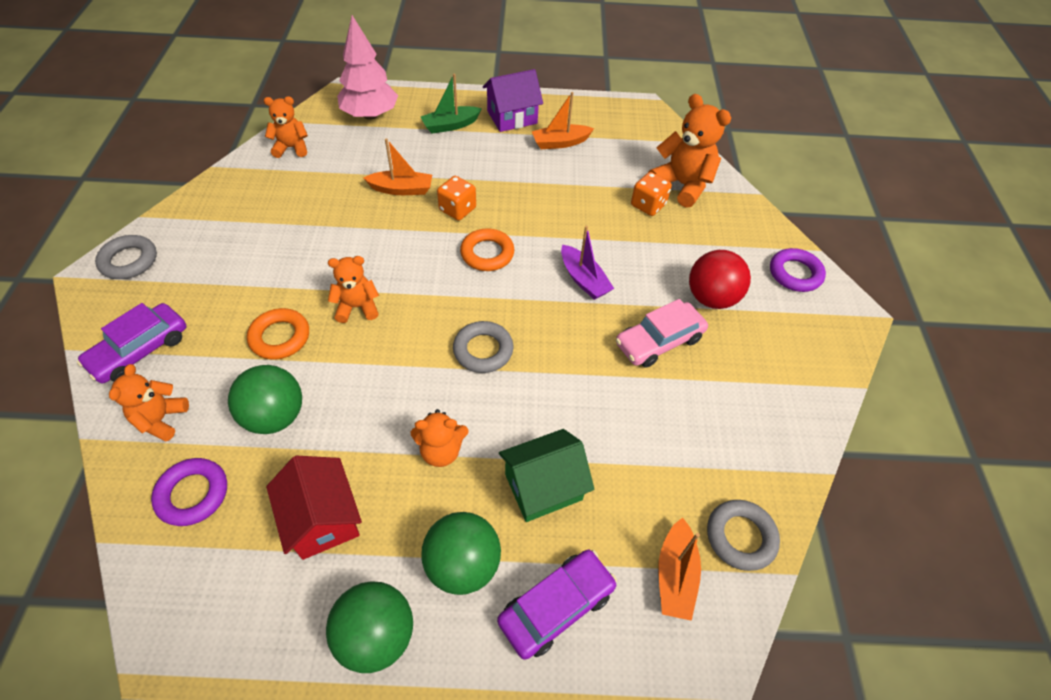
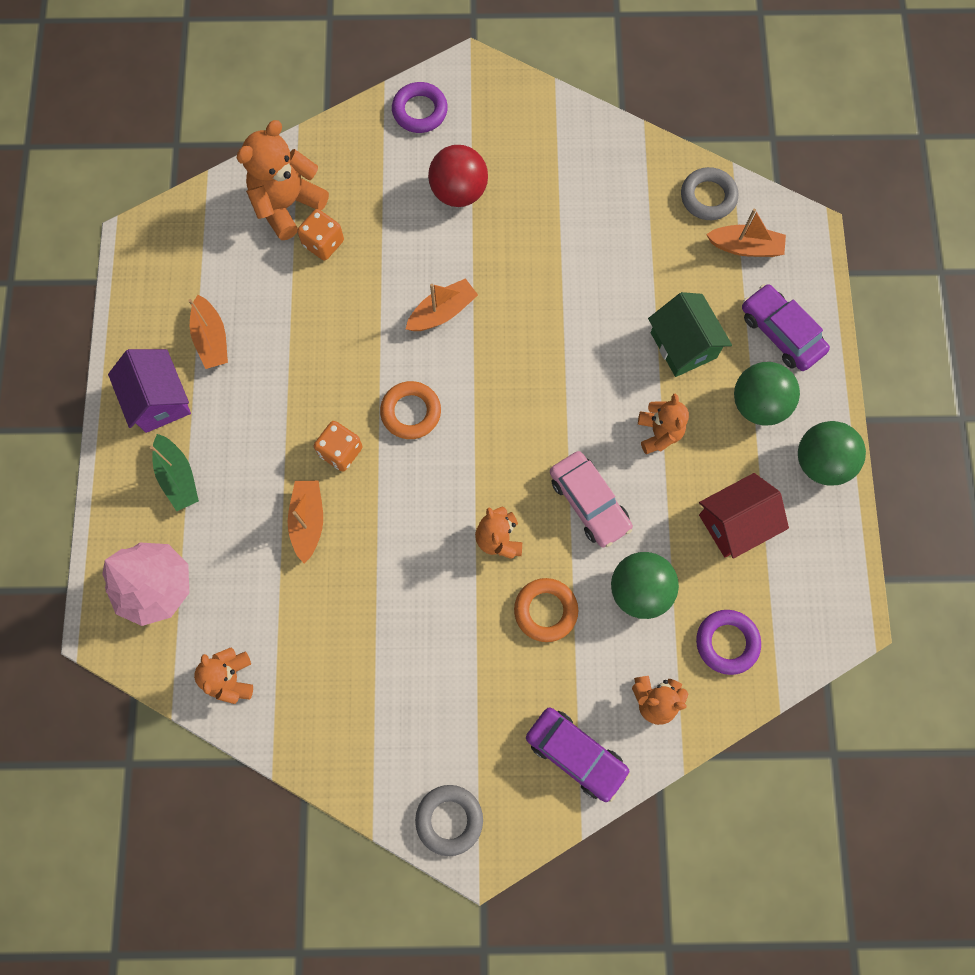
camera: 90 degrees left, 20 degrees up
grey ring [453,321,513,373] -> none
purple boat [561,226,614,300] -> orange boat [406,278,478,331]
pink car [616,299,708,368] -> pink car moved to [550,451,633,547]

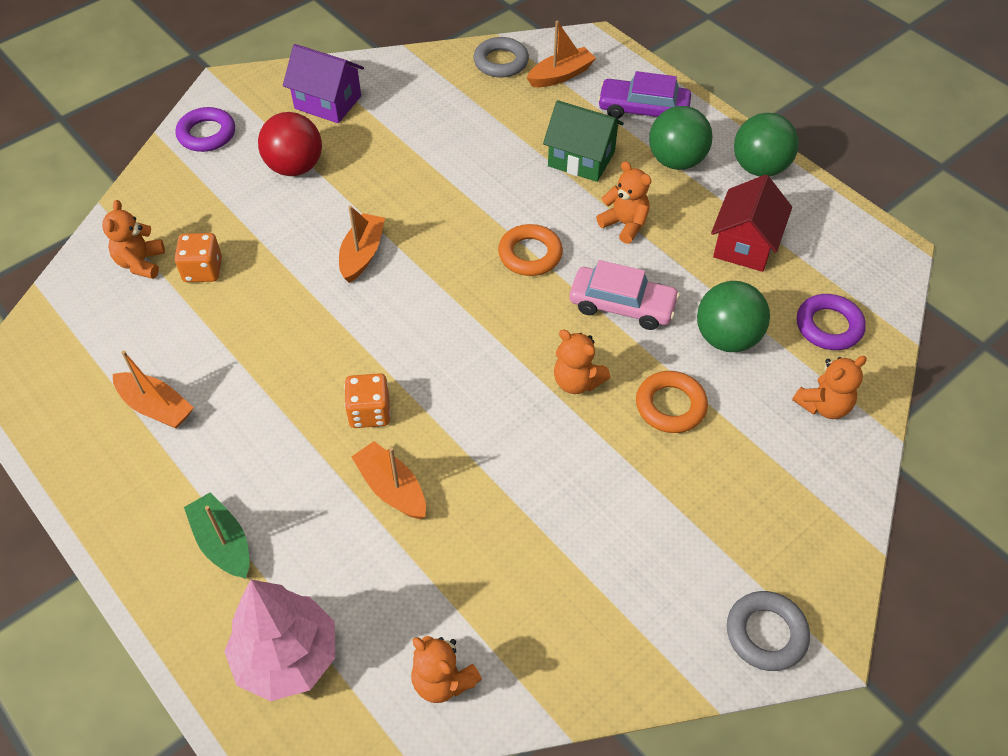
camera: 40 degrees left, 20 degrees down
purple house [108,349,191,433] -> purple house moved to [283,44,364,123]
green boat [150,434,199,511] -> green boat turned 150 degrees counterclockwise [184,492,250,578]
orange teddy bear [237,120,329,240] -> orange teddy bear [102,200,165,279], size x0.61
orange ring [380,381,441,439] -> orange ring moved to [498,224,563,276]
purple car [526,708,630,802] -> none

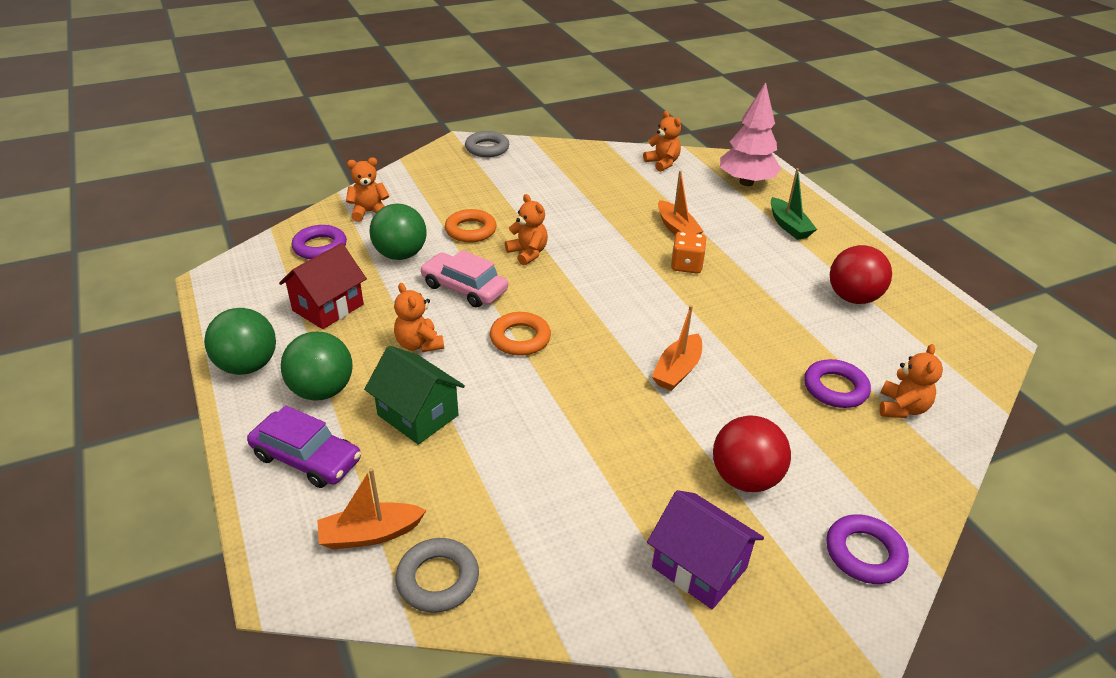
camera: 165 degrees left, 15 degrees down
orange boat [113,351,194,429] -> red ball [830,245,892,304]
orange dice [175,233,222,282] -> purple ring [804,359,871,408]

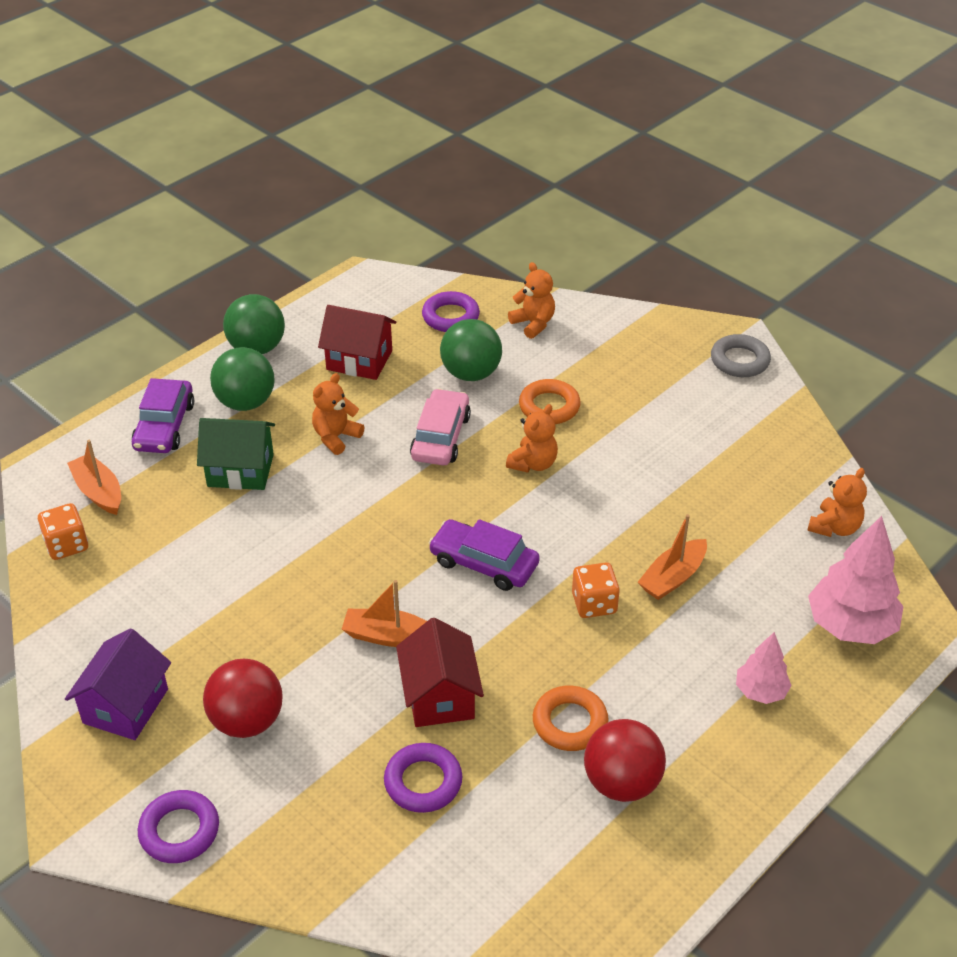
camera: 70 degrees right, 5 degrees up
green house [364,346,465,445] -> green house turned 75 degrees clockwise [197,418,275,490]
grey ring [396,538,479,613] -> orange dice [38,503,88,560]
orange ring [490,312,551,356] -> orange ring moved to [533,686,609,751]
green boat [771,168,817,240] -> pink tree [736,632,792,704]
orange teddy bear [879,344,943,418] -> none
none -> red house [396,618,484,727]
none -> purple car [429,519,540,591]

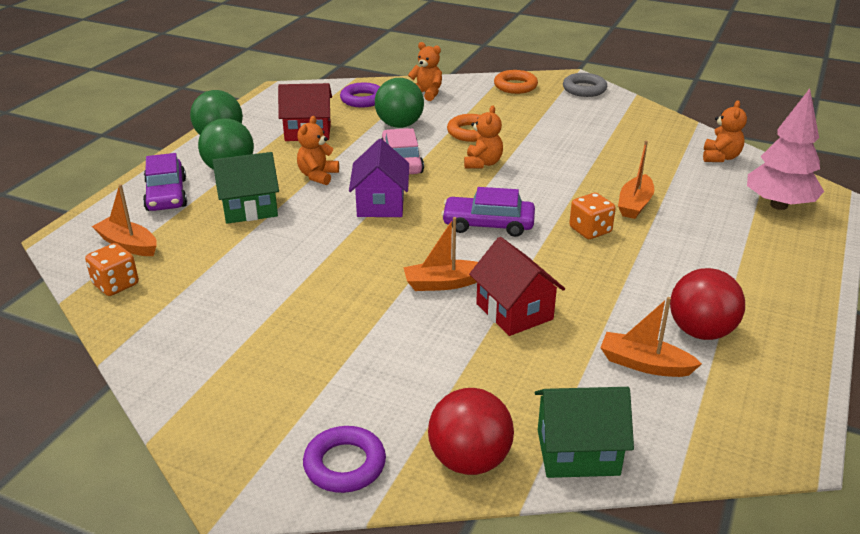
camera: 20 degrees left, 10 degrees down
purple house [65,628,171,740] -> purple house moved to [349,139,409,217]
red ball [203,659,283,738] -> red ball moved to [428,388,514,475]
purple ring [384,743,462,813] -> none
orange ring [533,686,609,751] -> orange ring moved to [494,70,538,94]
pink tree [736,632,792,704] -> none
none -> green house [535,387,634,478]
none -> orange boat [600,297,702,377]

